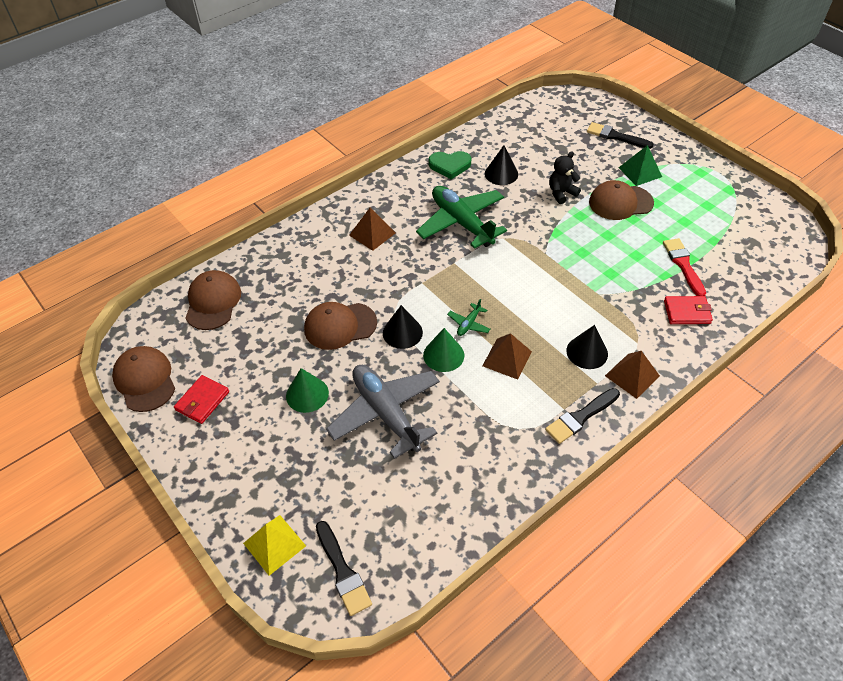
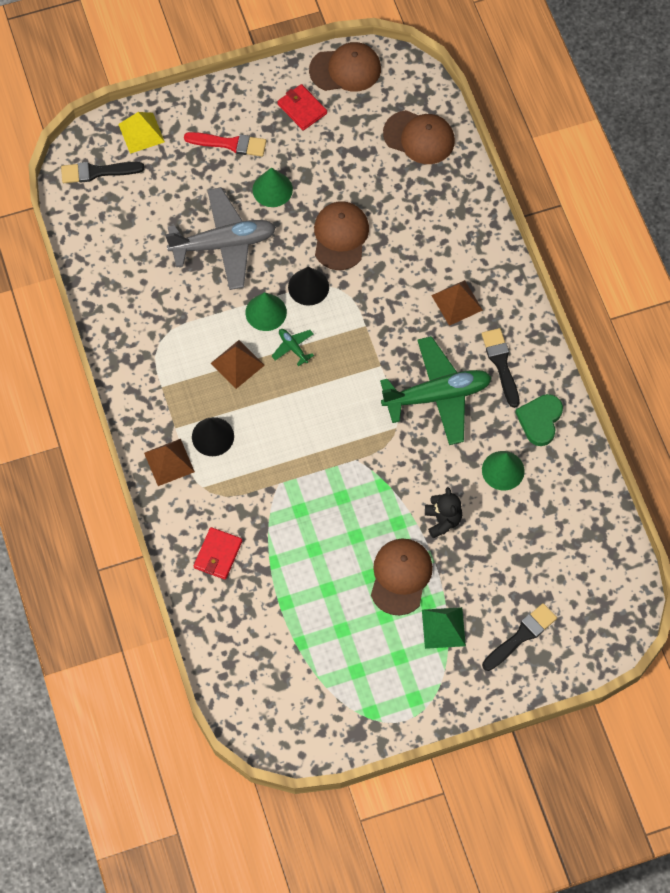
camera: 110 degrees right, 15 degrees up
black cone [485,145,518,185] -> green cone [482,451,525,490]
black brush [545,388,620,444] -> black brush moved to [482,328,520,408]
red brush [663,238,706,296] -> red brush moved to [184,132,266,157]

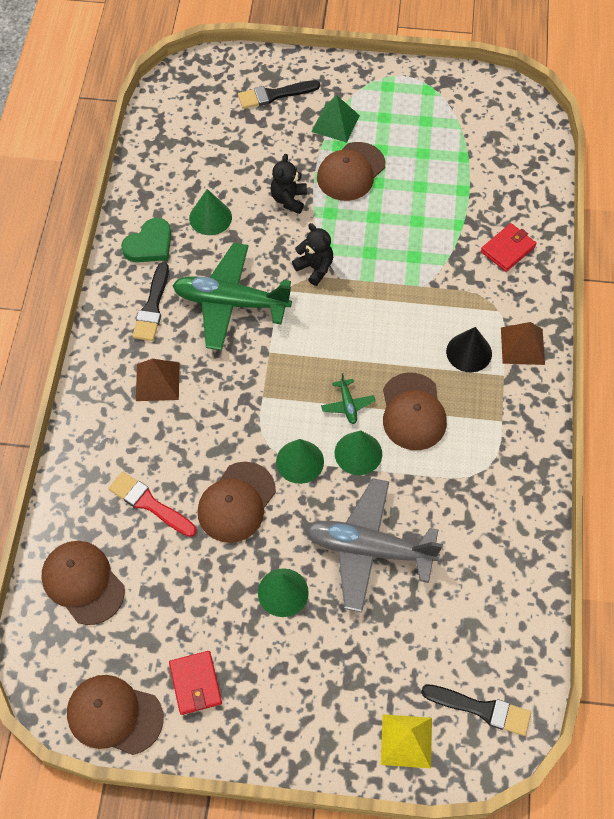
camera: 155 degrees left, 5 degrees down
red brush [184,132,266,157] -> red brush moved to [108,471,197,537]
brown pyramid [210,340,265,389] -> brown cap [383,372,447,450]
black cone [288,267,329,306] -> green cone [276,439,324,484]
none -> black teddy bear [292,223,333,286]

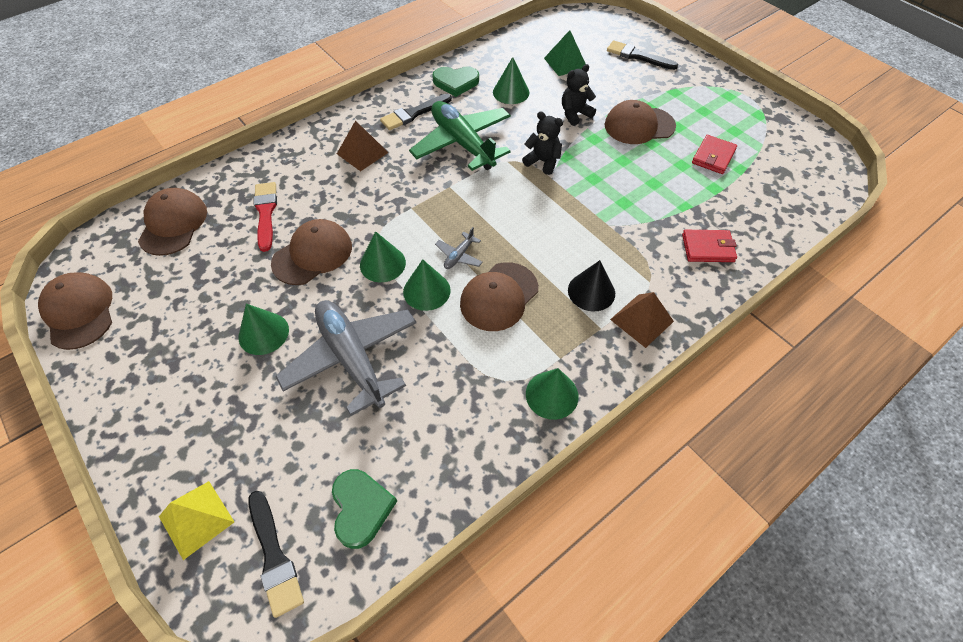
camera: 45 degrees right, 5 degrees down
red wallet [169,651,222,715] -> red wallet moved to [692,135,737,174]
brown cap [198,462,276,543] -> brown cap turned 150 degrees clockwise [271,219,352,285]
black teddy bear [292,223,333,286] -> black teddy bear turned 60 degrees counterclockwise [522,111,563,175]
green pyramid [312,95,360,143] -> green pyramid moved to [544,30,586,76]
green plane [321,373,375,424] -> grey plane [435,227,483,269]
none -> green heart [332,469,397,549]
none -> green cone [526,368,579,420]

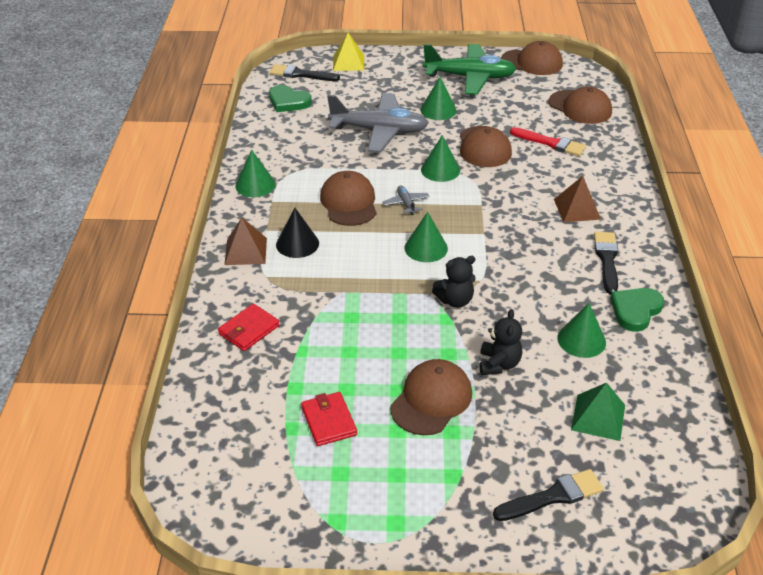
camera: 130 degrees right, 15 degrees down
green cone [403,259,451,311] -> green cone moved to [404,212,448,262]
green plane [409,101,511,171] -> green plane moved to [423,44,516,95]

